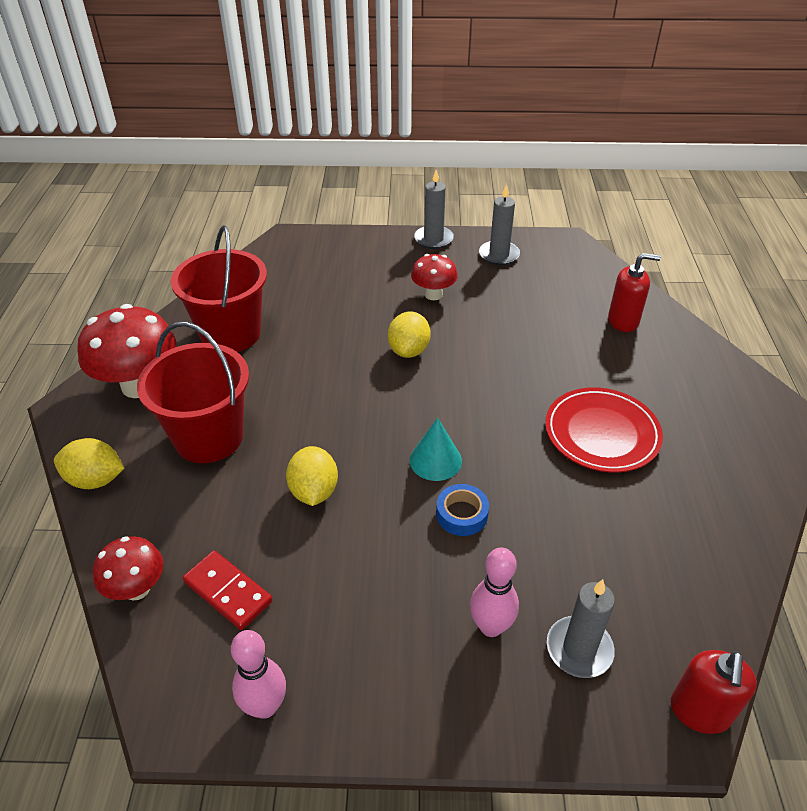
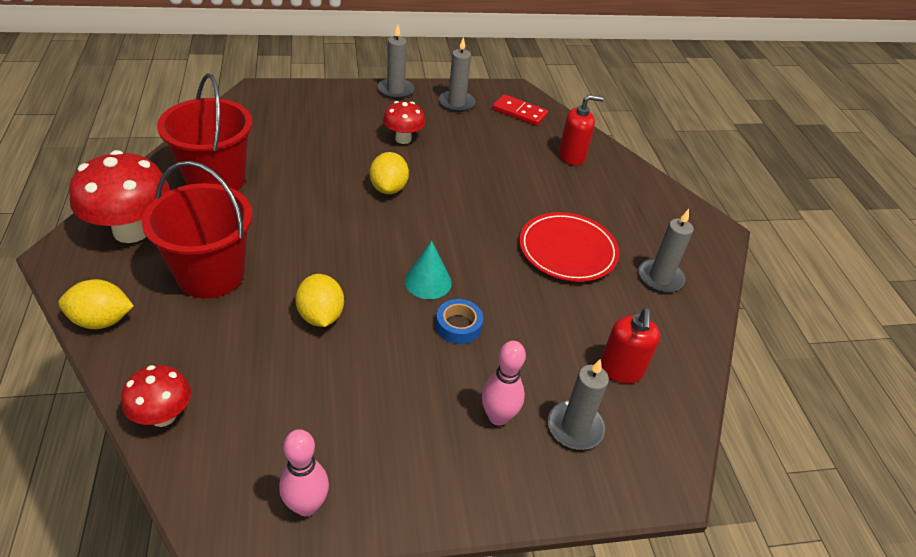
camera: 15 degrees left, 0 degrees up
red domino [183,551,272,630] -> red domino moved to [492,94,548,126]
red soap dispenser [671,650,757,734] -> red soap dispenser moved to [601,308,660,384]
none -> grey candle [638,209,694,293]

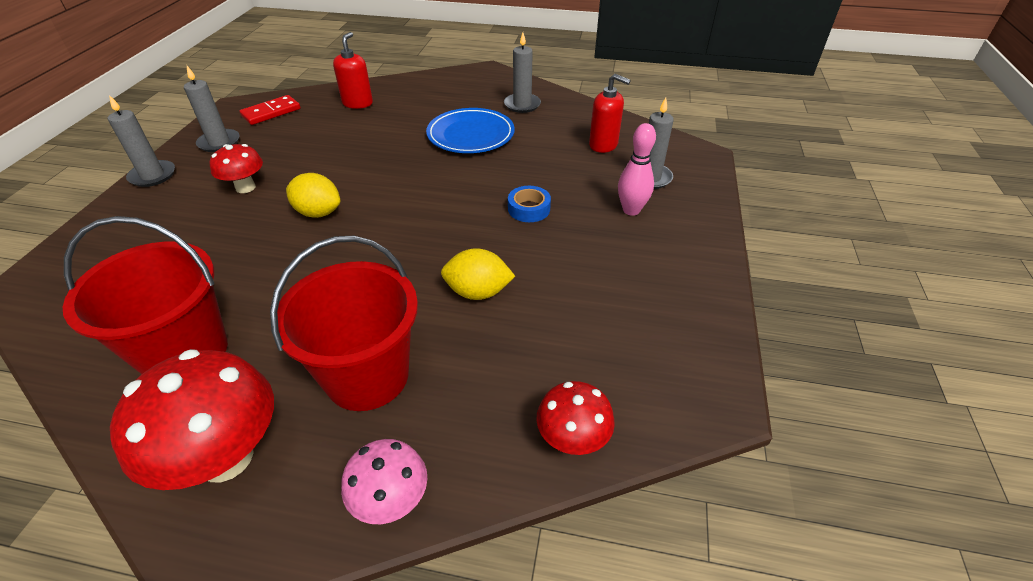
camera: 65 degrees left, 0 degrees up
yellow lemon [59,279,134,329] -> pink mushroom [341,439,427,524]
pink bowling pin [279,429,329,516] -> none
turquoise cone [404,241,452,299] -> none
red plate [519,212,619,282] -> blue plate [426,108,515,153]

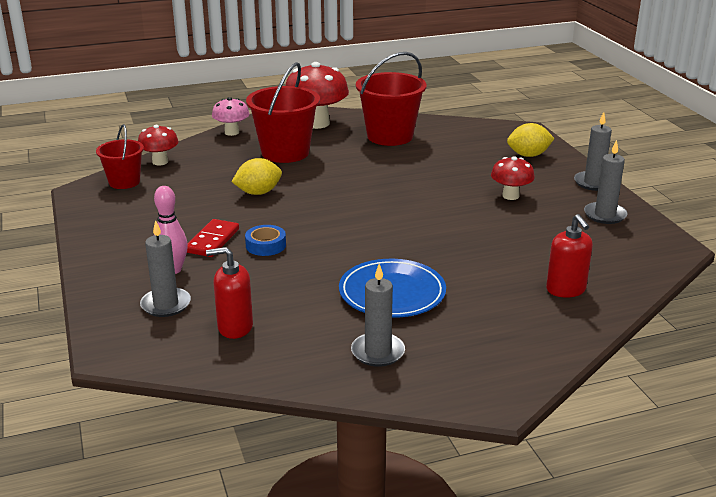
camera: 150 degrees right, 15 degrees down
red domino [240,95,300,125] -> red domino moved to [187,219,239,257]
yellow lemon [286,173,340,218] -> yellow lemon moved to [507,123,555,157]
none -> red bucket [96,124,144,189]

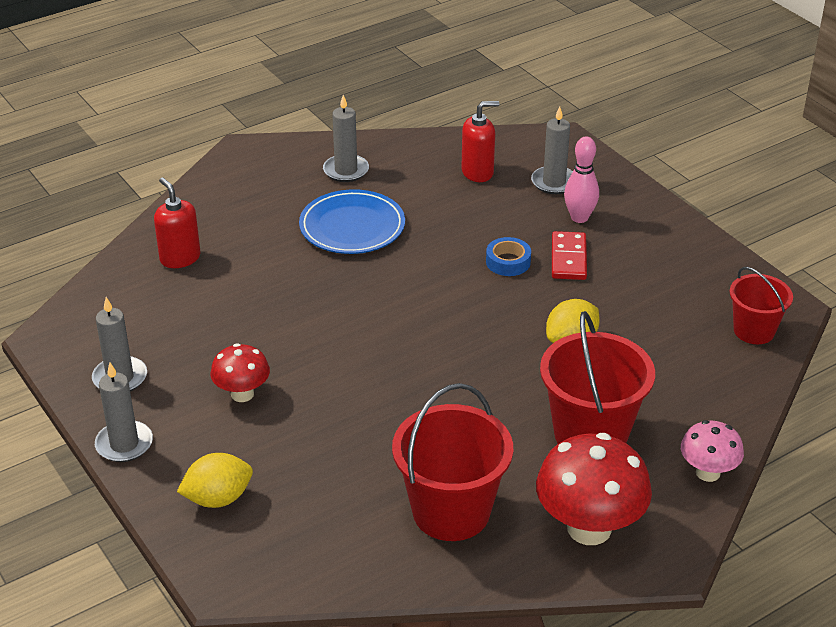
camera: 165 degrees right, 10 degrees up
red mushroom [138,125,178,165] -> none

